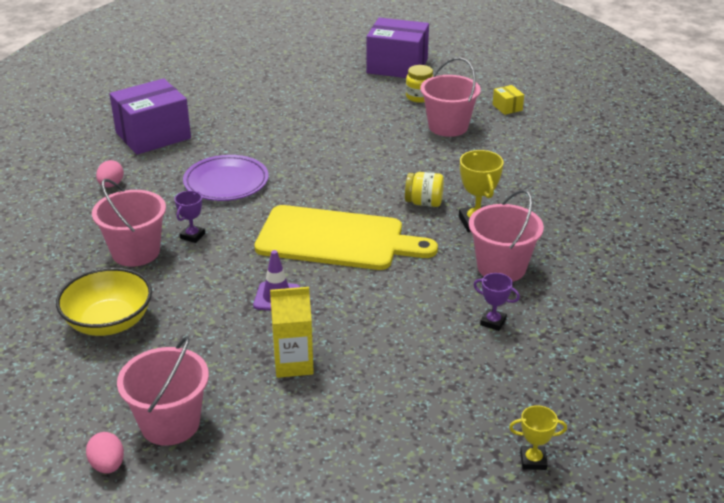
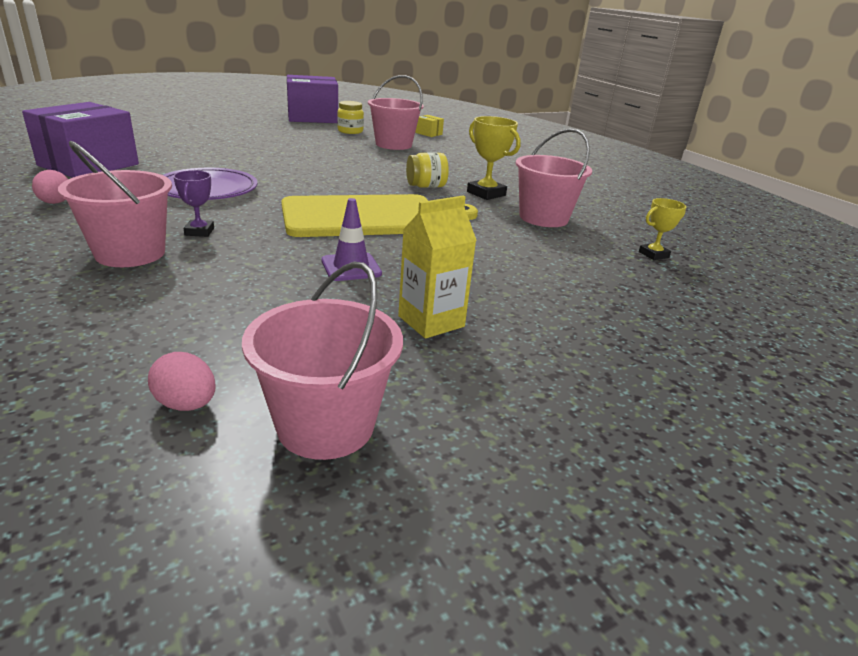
camera: 30 degrees left, 5 degrees down
yellow bowl [56,268,152,336] -> none
pink egg [86,432,124,474] -> pink egg moved to [148,352,216,411]
purple trophy [473,273,520,331] -> none
yellow trophy [509,405,567,470] -> yellow trophy moved to [639,198,686,260]

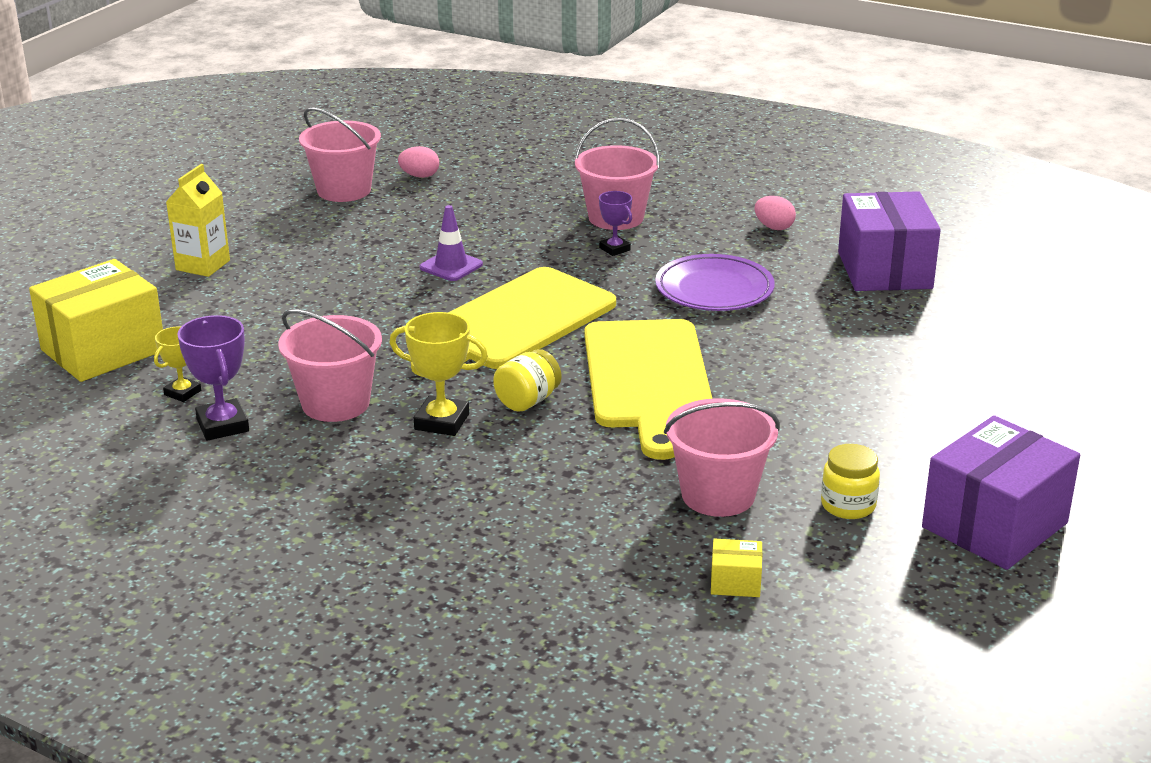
camera: 150 degrees right, 0 degrees up
yellow carton [398,195,477,338] -> yellow carton moved to [166,164,230,277]
none -> yellow box [29,259,163,382]
none -> purple trophy [177,315,249,441]
none -> yellow cutting board [585,319,712,460]

